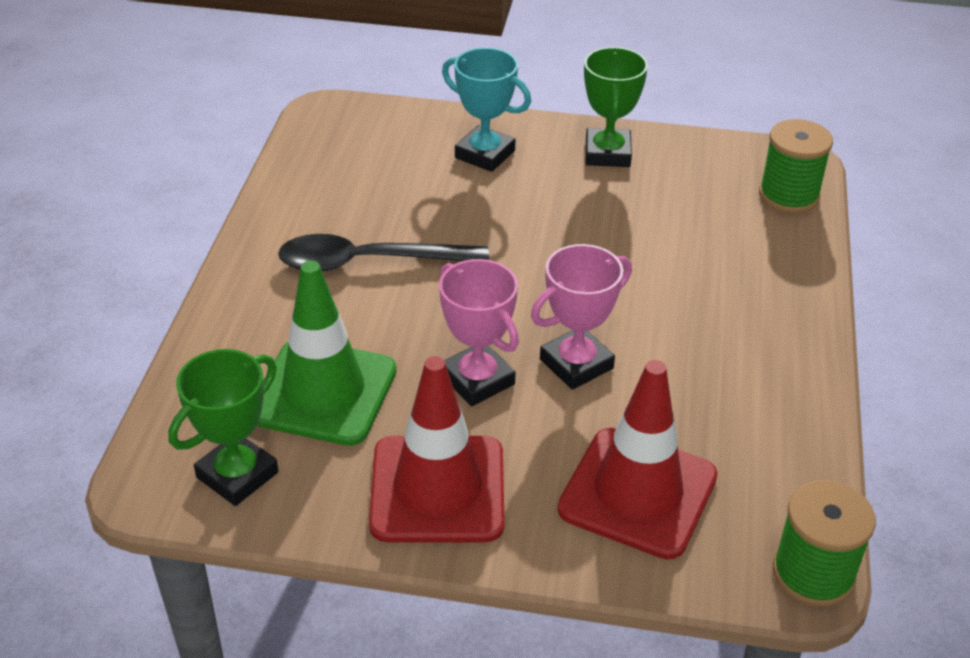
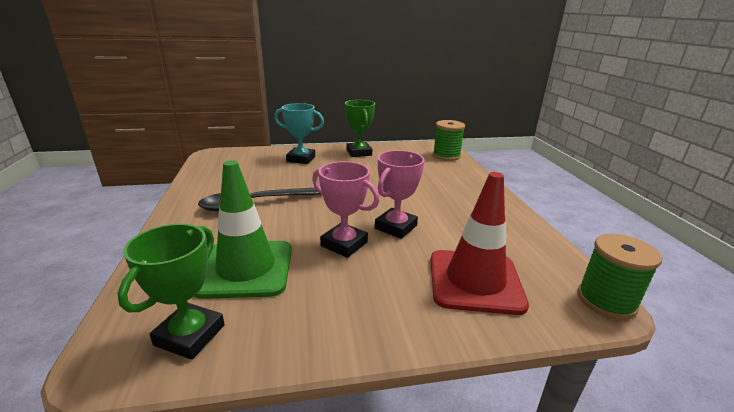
camera: 20 degrees left, 15 degrees down
red traffic cone [369,356,505,542] -> none

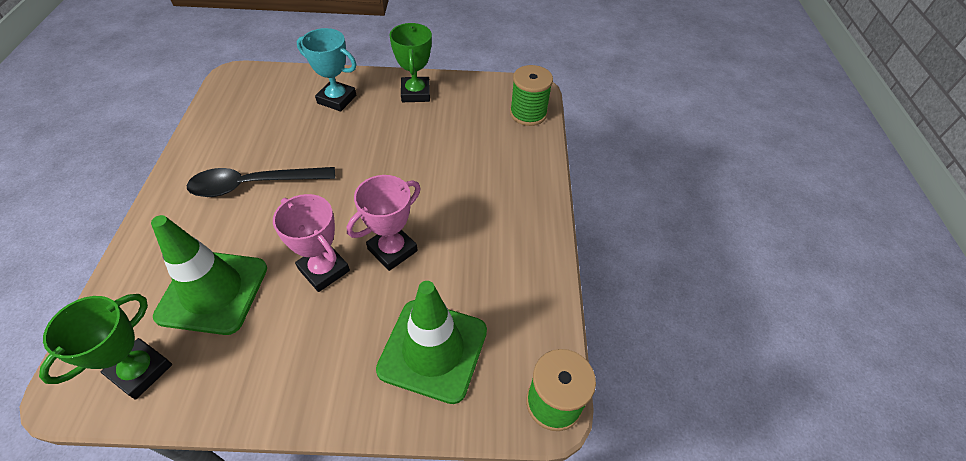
camera: 10 degrees right, 25 degrees up
red traffic cone [431,172,529,315] -> green traffic cone [376,281,487,404]

